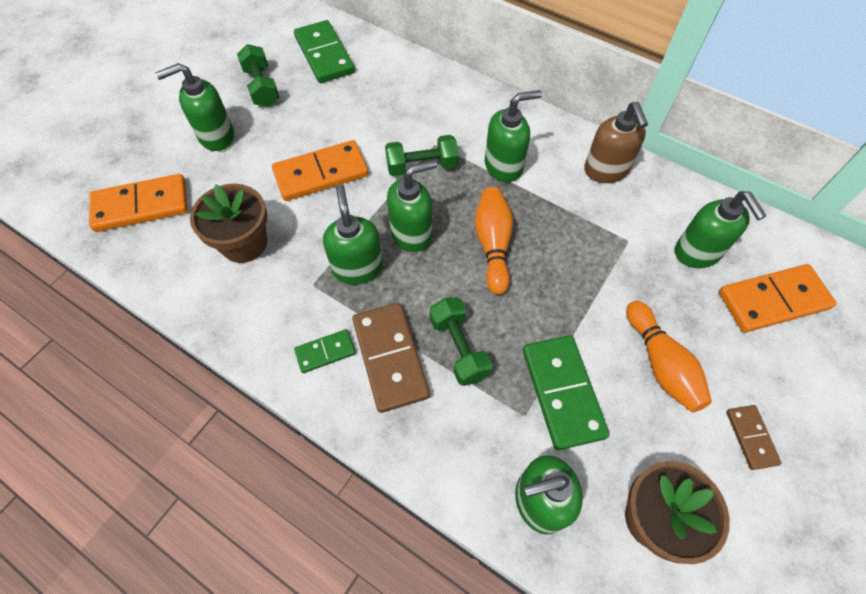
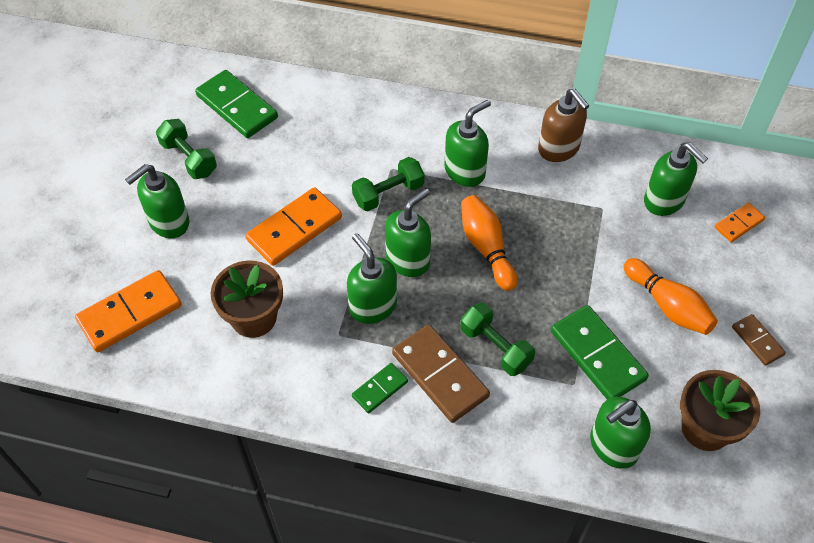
camera: 20 degrees left, 5 degrees down
orange domino [719,264,837,333] -> orange domino [714,203,765,242], size x0.54

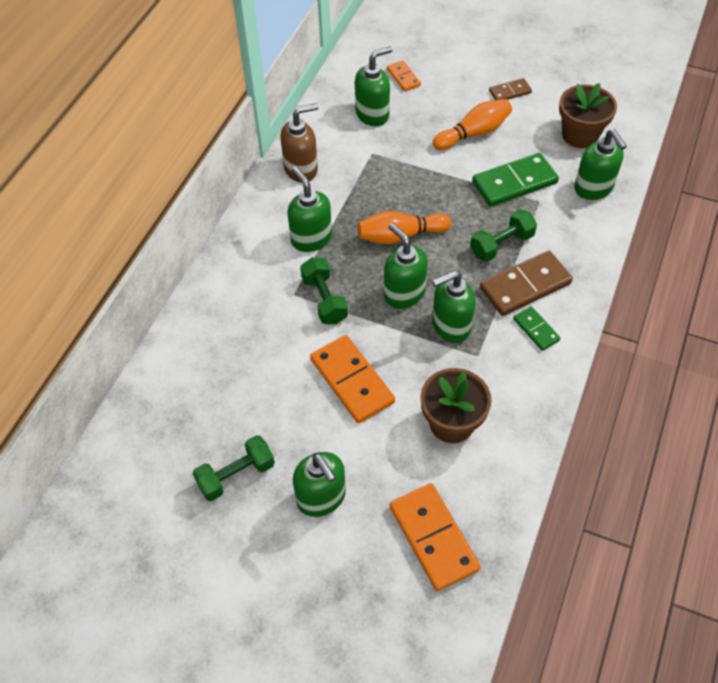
camera: 80 degrees left, 0 degrees up
green domino [195,70,278,138] -> none

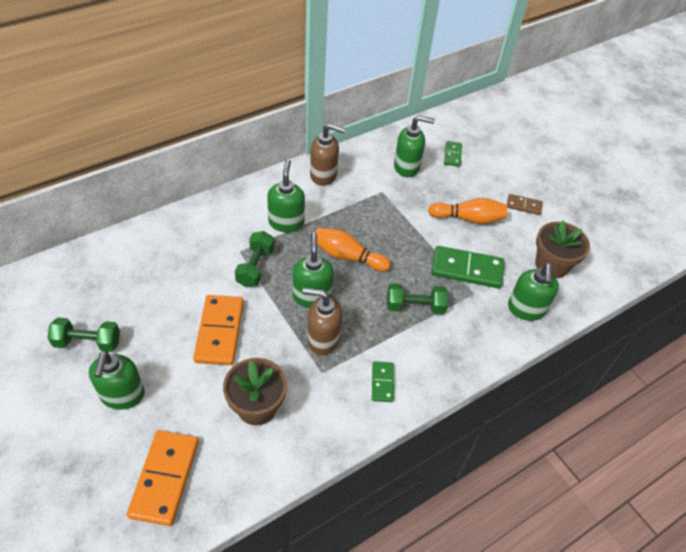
camera: 30 degrees right, 5 degrees down
orange domino [387,60,421,92] -> green domino [444,141,462,167]
green soap dispenser [432,271,476,343] -> brown soap dispenser [302,288,343,355]
brown domino [480,251,573,316] -> none

